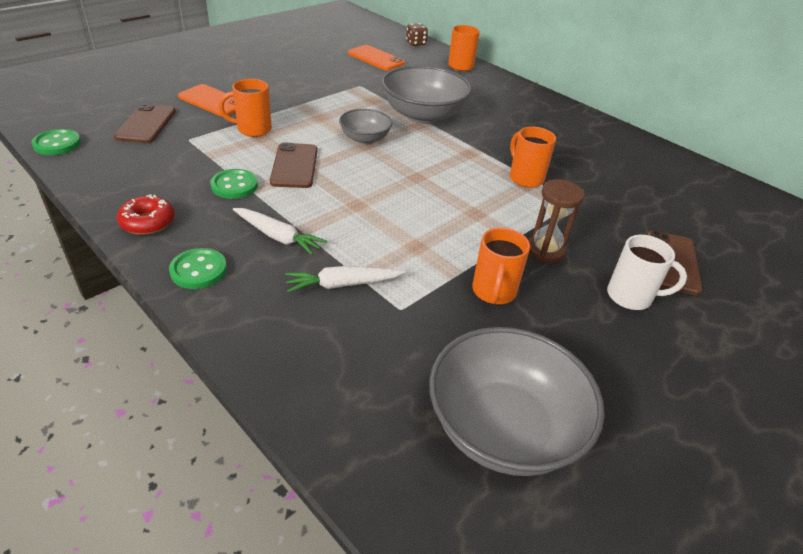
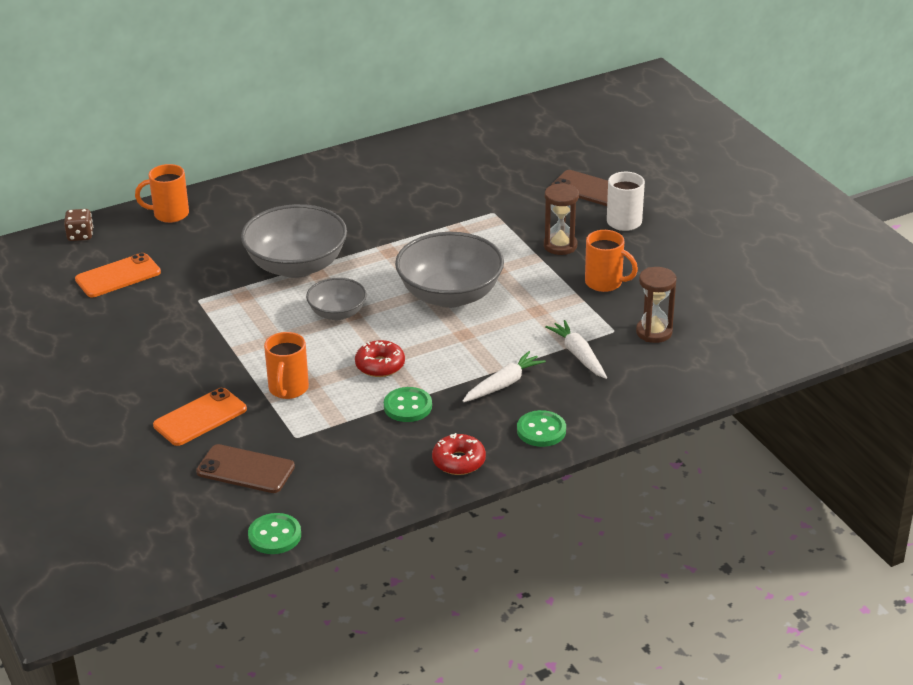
camera: 70 degrees left, 5 degrees down
brown phone [270,143,318,188] -> red donut [355,340,405,377]
white carrot [285,266,406,293] -> white carrot turned 150 degrees clockwise [545,320,607,379]
grey bowl [429,327,605,476] -> grey bowl moved to [395,232,504,308]
orange mug [510,127,556,188] -> none
none -> brown hourglass [636,267,676,343]

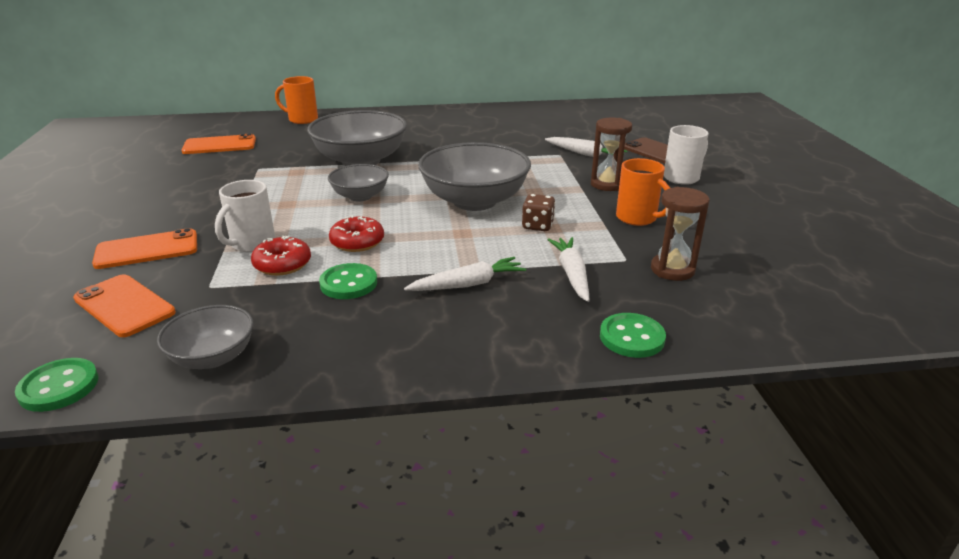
camera: 20 degrees right, 5 degrees down
brown dice [64,209,93,241] -> brown dice moved to [522,194,556,231]
brown phone [196,444,295,493] -> orange phone [73,274,176,337]
orange mug [264,332,309,399] -> white mug [215,180,275,252]
red donut [432,433,486,475] -> red donut moved to [251,236,311,276]
green button [517,410,566,447] -> green button moved to [600,313,666,358]
none -> grey bowl [157,305,254,369]
none -> white carrot [545,137,627,157]

